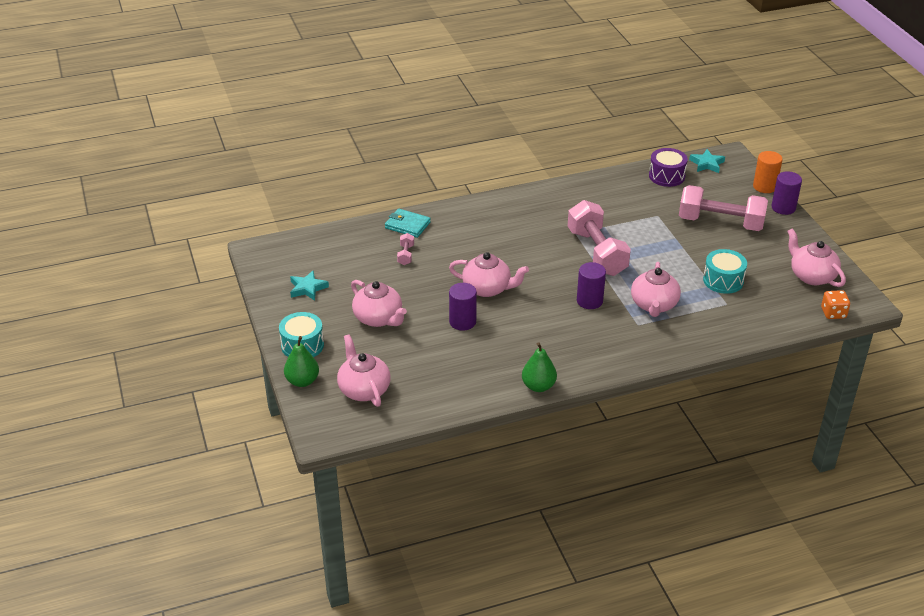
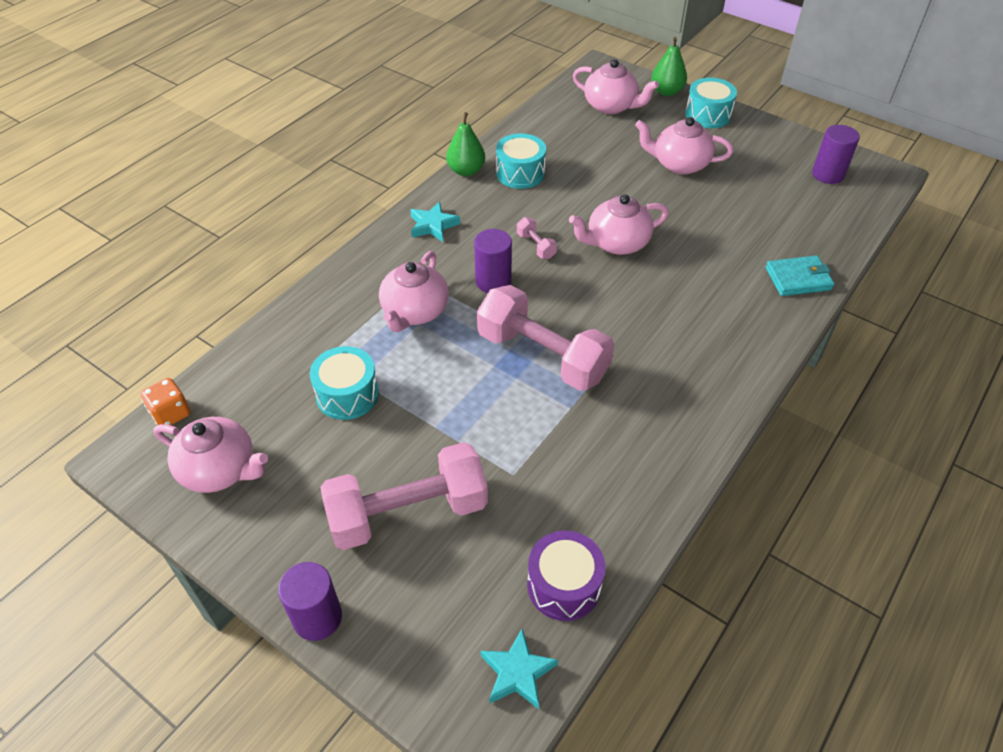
camera: 145 degrees right, 10 degrees up
turquoise star [290,270,329,301] -> turquoise star moved to [410,202,460,242]
pink dumbbell [397,233,414,265] -> pink dumbbell moved to [517,217,557,259]
purple cylinder [449,283,477,331] -> purple cylinder moved to [812,125,860,184]
pink teapot [631,262,681,317] -> pink teapot turned 135 degrees counterclockwise [379,251,449,332]
orange cylinder [753,151,783,193] -> none
none -> turquoise drum [496,133,546,189]

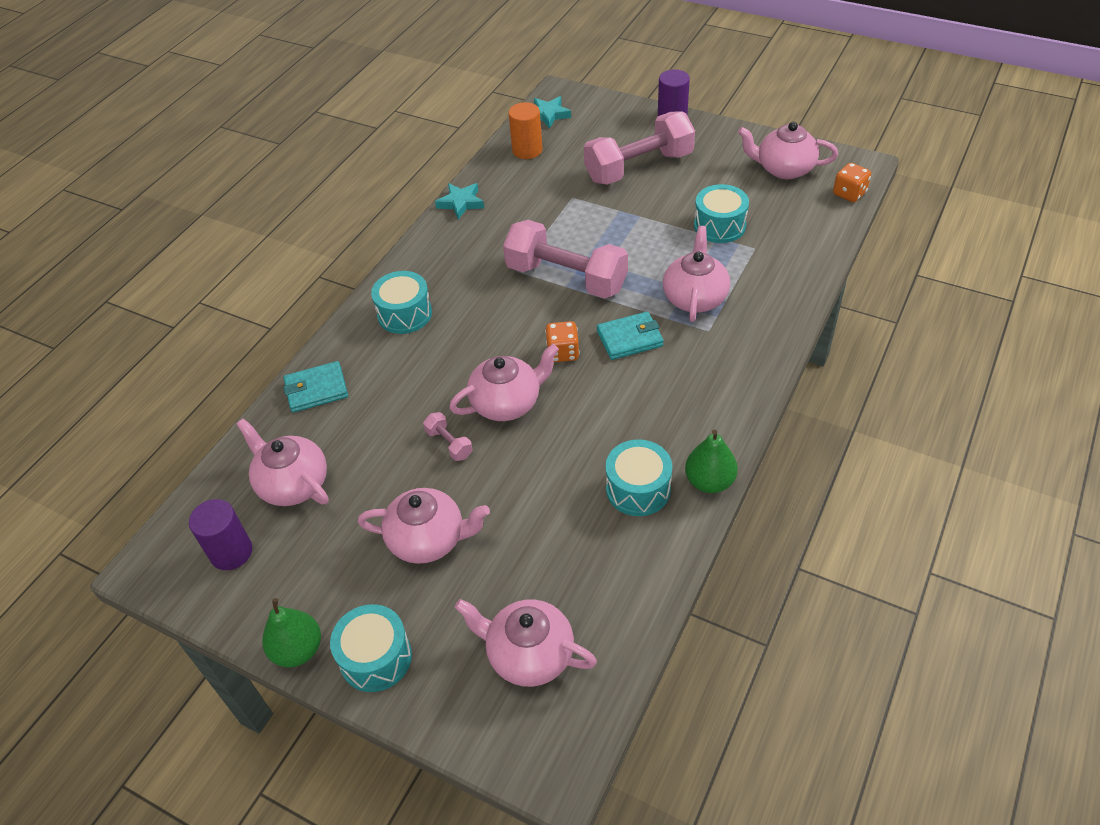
camera: 175 degrees right, 0 degrees up
turquoise star [410,202,460,242] -> turquoise star moved to [435,183,484,219]
purple cylinder [474,229,512,293] -> turquoise wallet [597,312,664,360]
pink dumbbell [517,217,557,259] -> pink dumbbell moved to [423,412,473,461]
purple drum [527,530,605,621] -> orange cylinder [509,102,543,159]
green pear [651,37,687,96] -> green pear moved to [262,598,321,667]
none -> pink teapot [237,418,329,506]
none -> turquoise drum [371,271,432,334]
none -> orange dice [545,321,580,362]

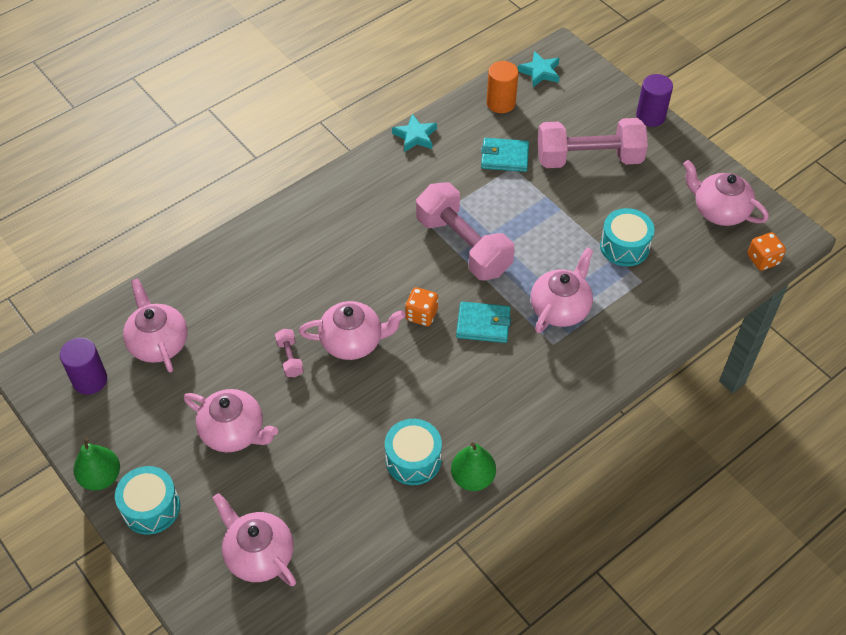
camera: 20 degrees right, 5 degrees up
turquoise wallet [283,361,348,413] -> turquoise wallet moved to [481,138,529,172]
turquoise drum [371,271,432,334] -> none

